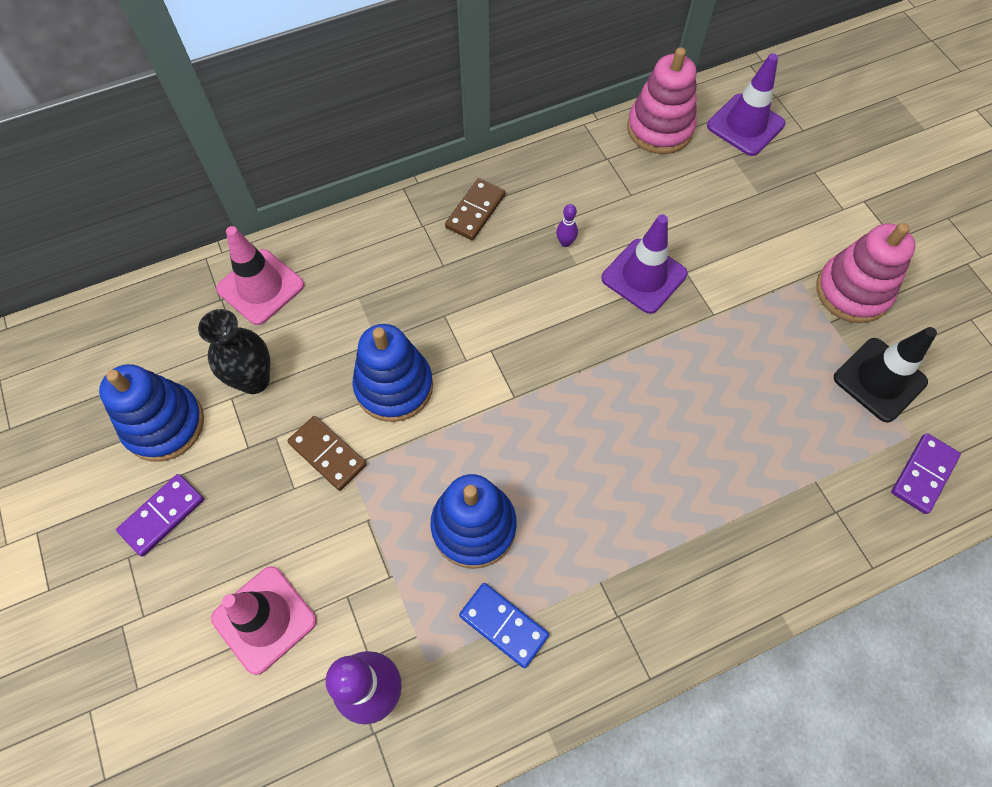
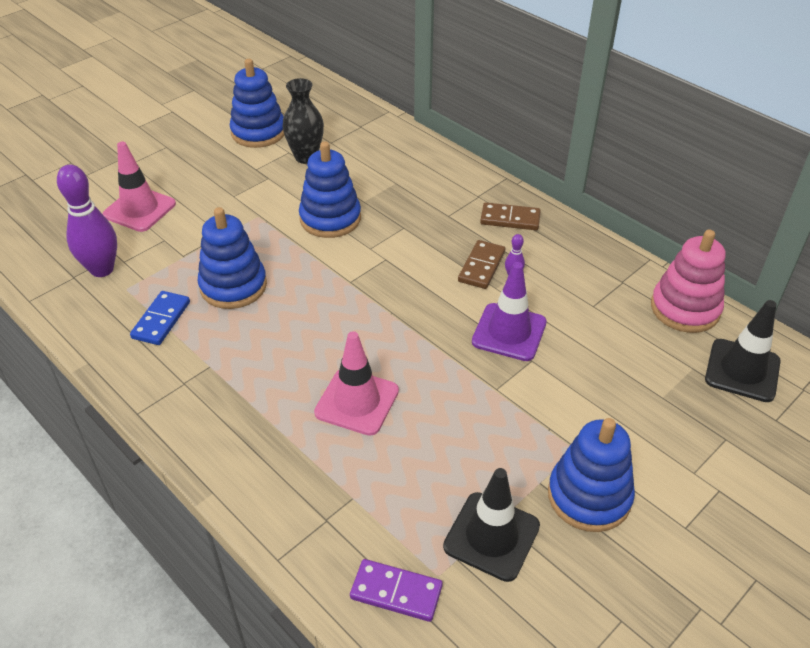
camera: 70 degrees right, 20 degrees down
purple domino [116,474,204,556] -> none
pink traffic cone [216,226,304,325] -> pink traffic cone moved to [314,331,399,436]
brown domino [287,416,367,491] -> brown domino moved to [458,240,505,289]
purple traffic cone [707,53,785,156] -> black traffic cone [705,300,781,402]
pink stacking toy [816,223,915,323] -> blue stacking toy [548,418,635,532]

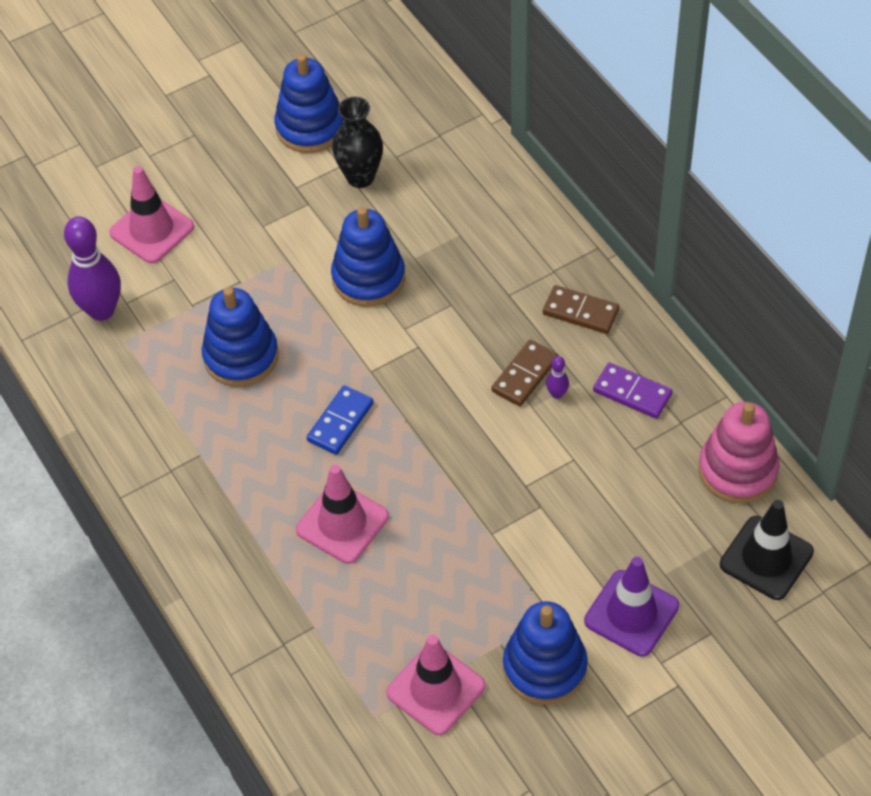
camera: 15 degrees right, 10 degrees up
blue domino [130,291,190,345] -> blue domino moved to [307,385,374,455]
purple domino [350,559,443,622] -> purple domino moved to [593,363,672,419]
black traffic cone [443,468,540,582] -> pink traffic cone [386,635,485,735]
purple traffic cone [472,262,547,361] -> purple traffic cone moved to [584,557,679,657]

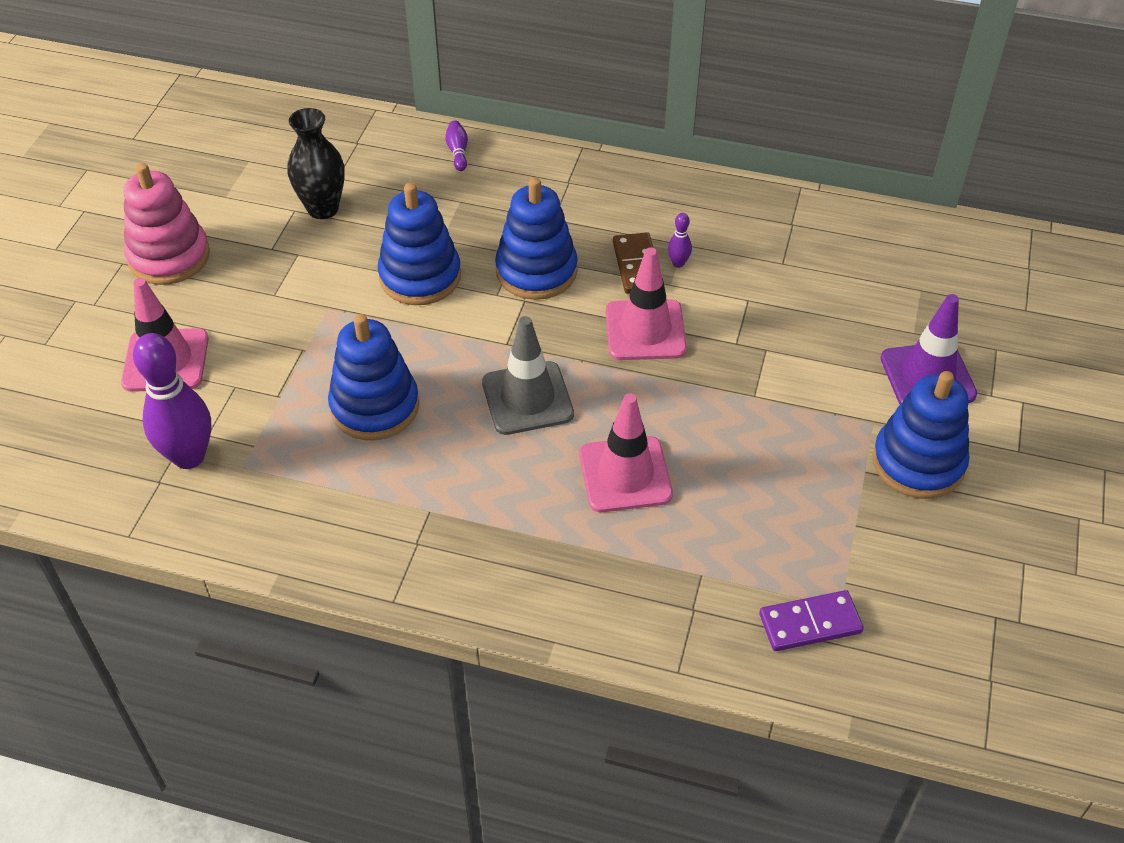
camera: 45 degrees left, 5 degrees down
blue stacking toy [274,54,344,153] -> blue stacking toy moved to [495,177,578,300]
blue domino [307,385,374,455] -> grey traffic cone [482,316,574,435]
pink traffic cone [386,635,485,735] -> pink traffic cone moved to [606,247,687,360]
brown domino [543,285,619,334] -> none
purple domino [593,363,672,419] -> purple domino moved to [759,590,864,651]
pink stacking toy [698,402,780,503] -> pink stacking toy moved to [124,163,210,285]
black traffic cone [720,500,814,600] -> none
none -> purple bowling pin [445,120,468,171]

